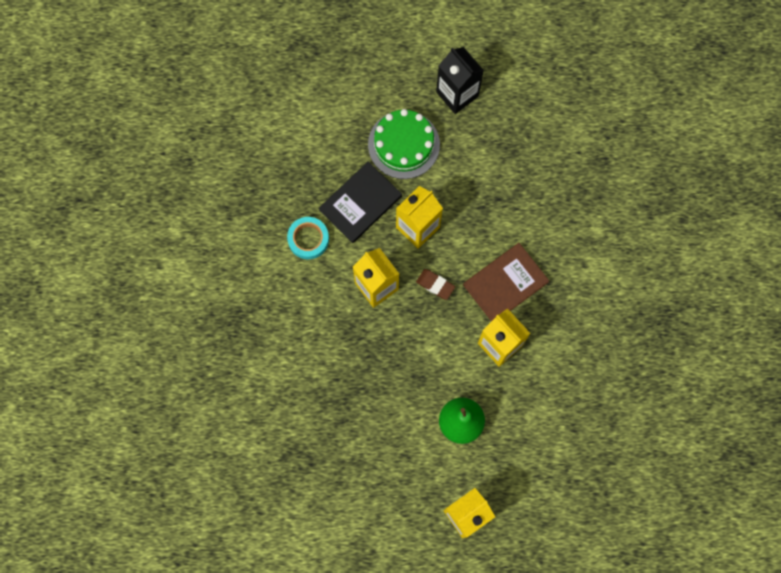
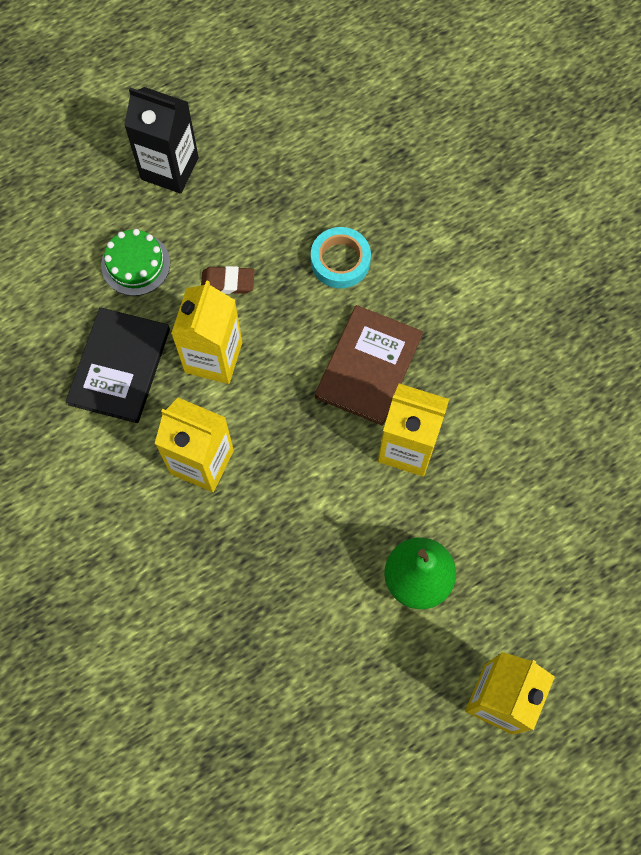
camera: 30 degrees left, 5 degrees down
turquoise tape [287,217,329,259] -> turquoise tape moved to [311,227,371,288]
green cake [368,109,440,179] -> green cake [101,229,170,296], size x0.65
brown eraser [416,269,455,300] -> brown eraser moved to [201,266,255,294]

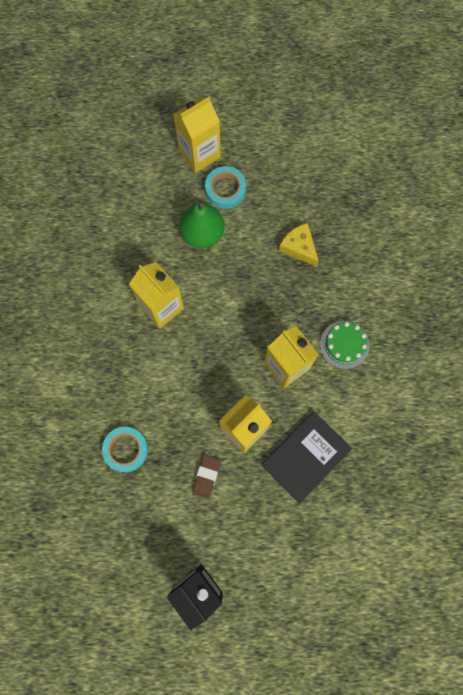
camera: 150 degrees left, 5 degrees up
green cake [101,229,170,296] -> green cake moved to [320,321,370,369]
brown eraser [201,266,255,294] -> brown eraser turned 75 degrees clockwise [192,455,221,499]
brown book [315,305,423,426] -> none
none -> turquoise tape [205,166,246,209]
none -> yellow cheese [279,223,319,267]

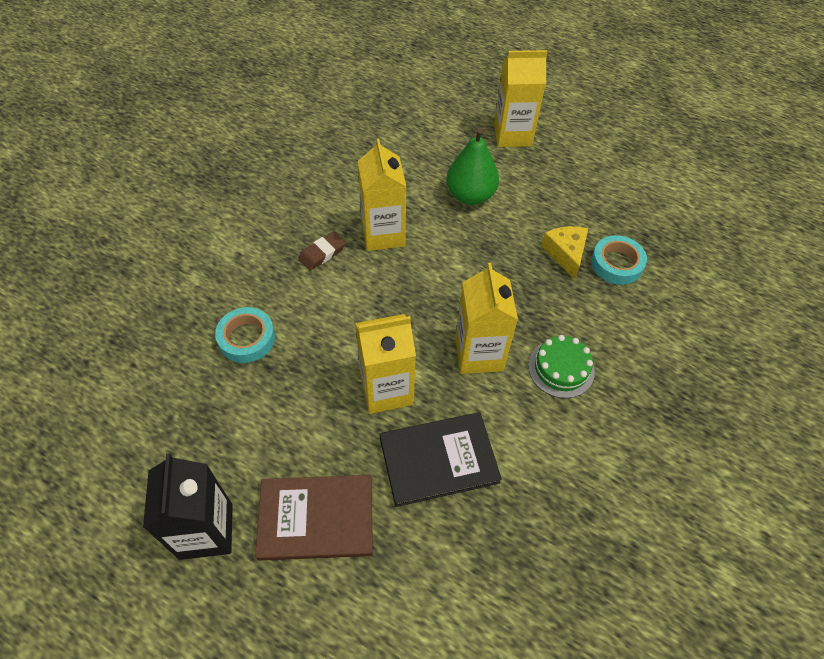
camera: 30 degrees right, 20 degrees down
brown eraser [192,455,221,499] -> brown eraser moved to [298,231,346,270]
turquoise tape [205,166,246,209] -> turquoise tape moved to [591,235,647,285]
none -> brown book [255,475,373,561]

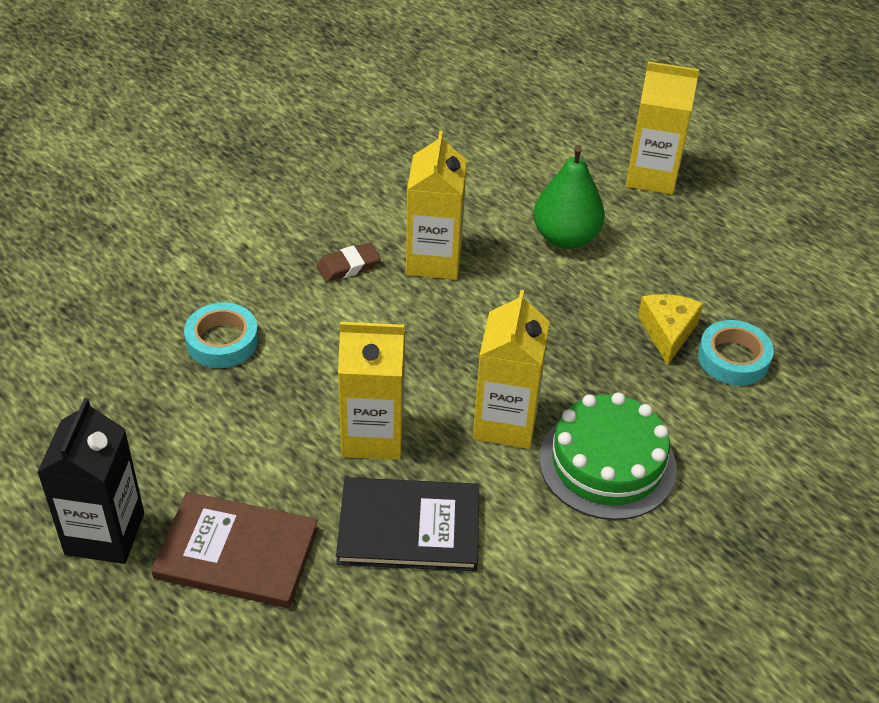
camera: 15 degrees right, 10 degrees down
green cake [528,335,595,398] -> green cake [539,392,677,520], size x1.54

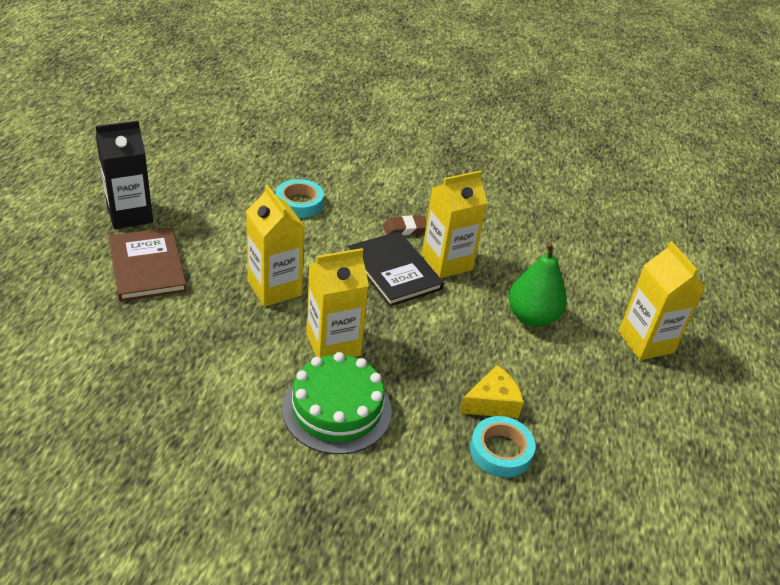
camera: 55 degrees right, 5 degrees down
brown eraser [316,242,381,282] -> brown eraser turned 45 degrees counterclockwise [383,215,427,235]
black book [336,477,479,572] -> black book moved to [348,231,444,307]

